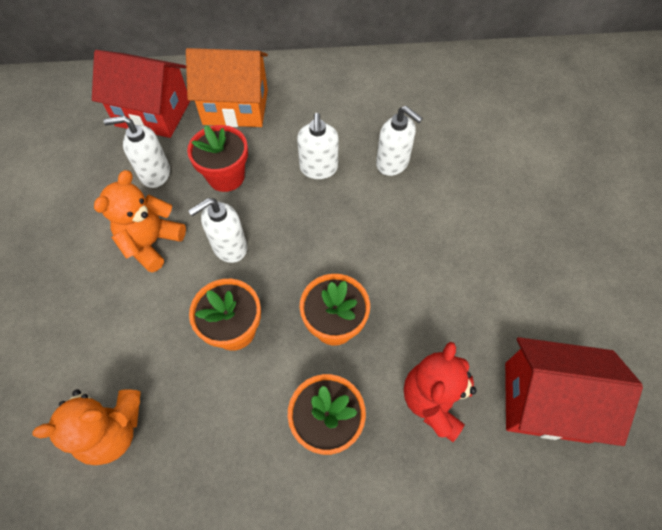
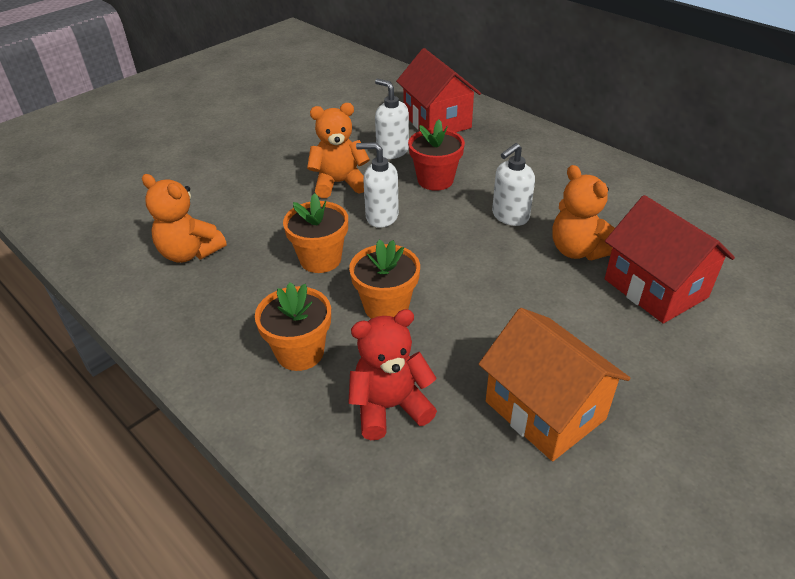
camera: 50 degrees right, 20 degrees down
orange house [186,48,268,127] -> orange house moved to [479,308,630,461]
white soap dispenser [376,106,423,176] -> orange teddy bear [552,165,615,260]
red house [505,337,643,446] -> red house moved to [605,195,735,324]

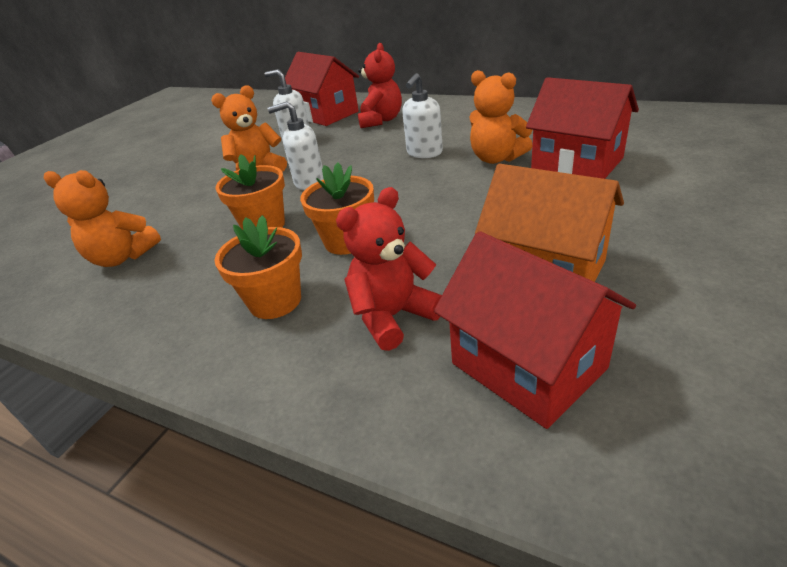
camera: 15 degrees left, 5 degrees down
red flower pot [408,120,465,191] -> none
none -> red teddy bear [358,43,402,128]
none -> red house [434,231,636,429]

